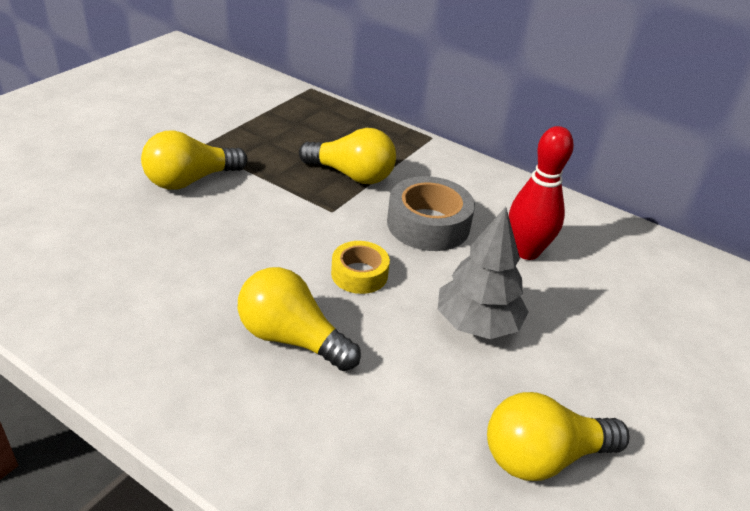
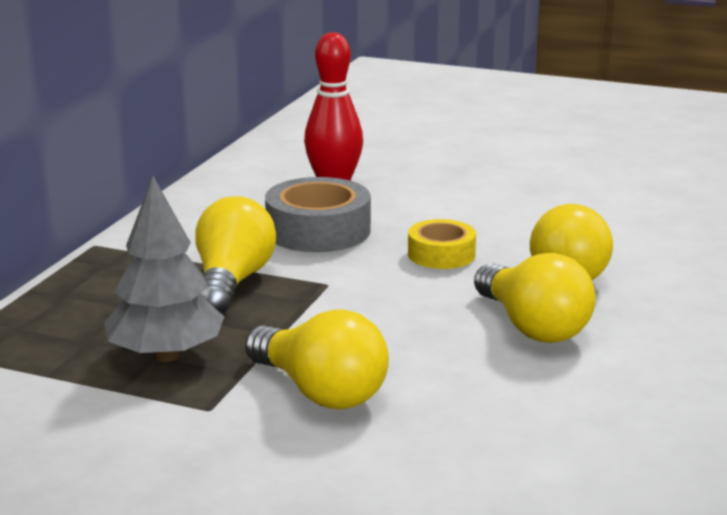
camera: 100 degrees left, 15 degrees down
grey tree [438,207,529,339] -> grey tree moved to [104,176,224,362]
yellow light bulb [487,392,630,481] -> yellow light bulb moved to [474,253,596,343]

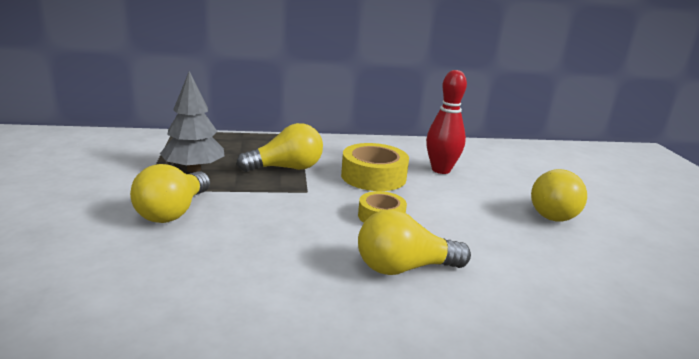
camera: 60 degrees right, 0 degrees up
grey tape [265,177,371,252] -> yellow tape [341,143,409,191]
yellow light bulb [474,253,596,343] -> yellow light bulb moved to [531,169,587,222]

